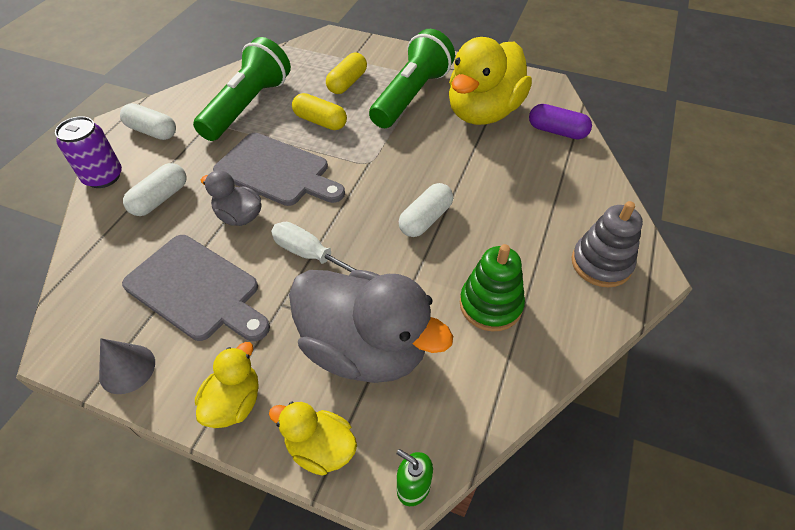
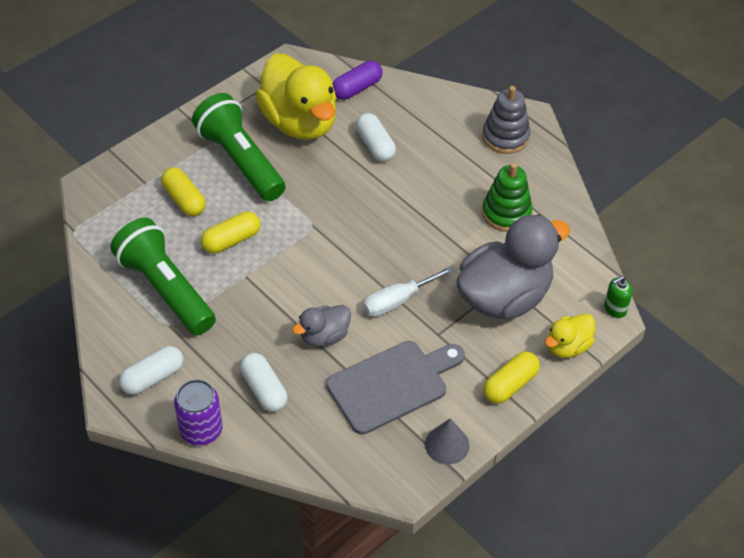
camera: 65 degrees left, 0 degrees up
yellow duck [195,342,258,428] -> yellow capsule [483,351,540,404]
grey cutting board [213,133,345,206] -> none
white capsule [399,183,453,237] -> white capsule moved to [356,113,396,162]

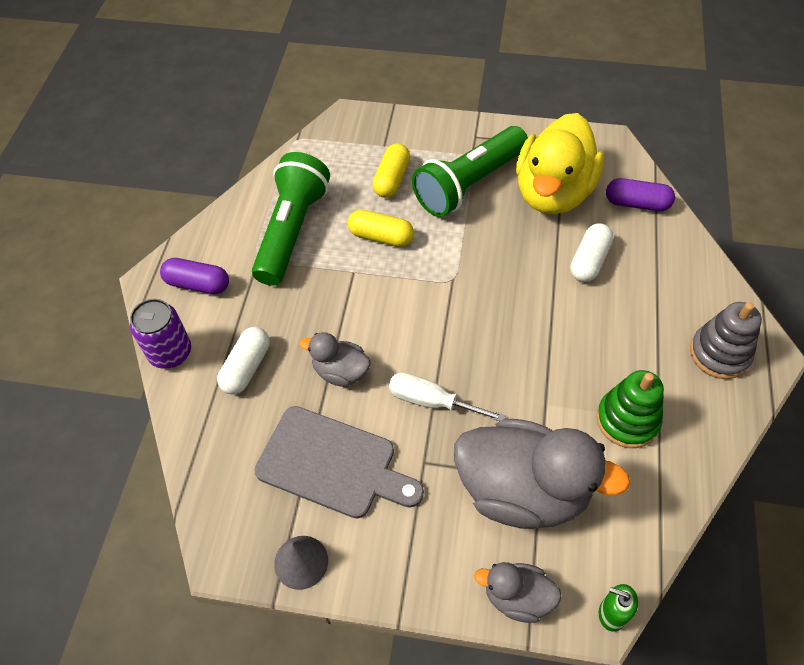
camera: 55 degrees right, 5 degrees up
white capsule [119,346,183,395] -> purple capsule [160,258,229,294]
green flashlight [192,93,285,201] -> green flashlight turned 150 degrees counterclockwise [412,126,528,217]
yellow capsule [483,351,540,404] -> none
yellow duck [545,314,595,358] -> grey duck [474,562,562,623]

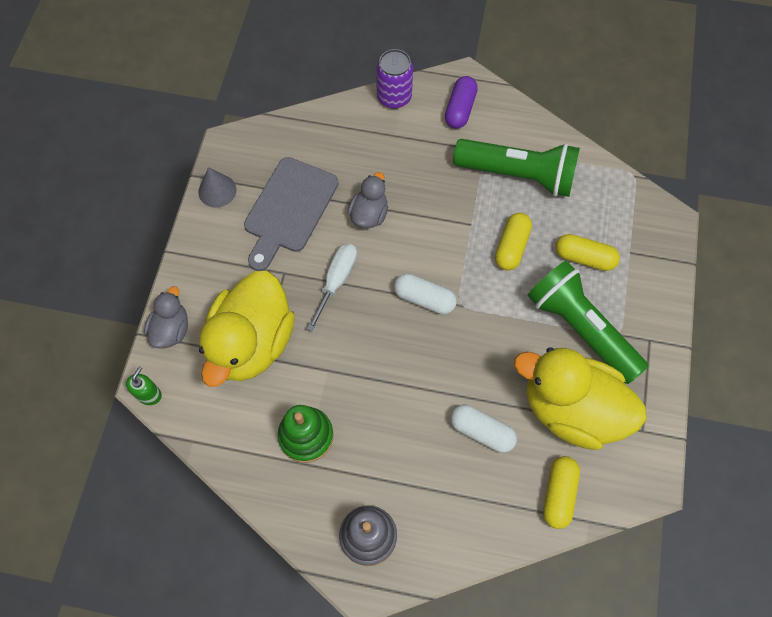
camera: 90 degrees right, 10 degrees up
white capsule [217,327,270,395] -> white capsule moved to [394,273,457,314]
grey duck [454,419,631,529] -> yellow duck [199,271,295,387]
purple capsule [606,178,675,211] -> yellow capsule [543,456,580,529]

